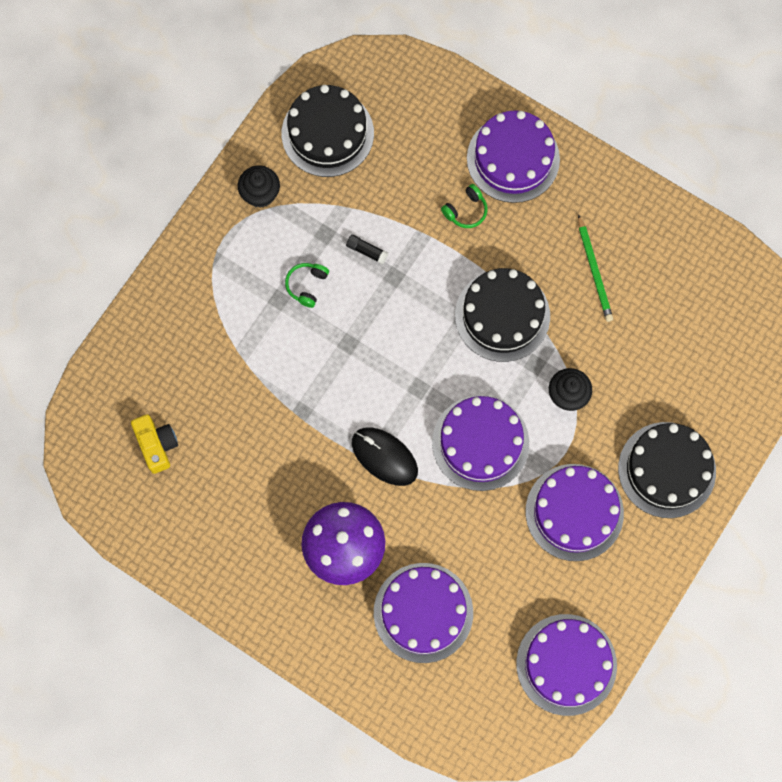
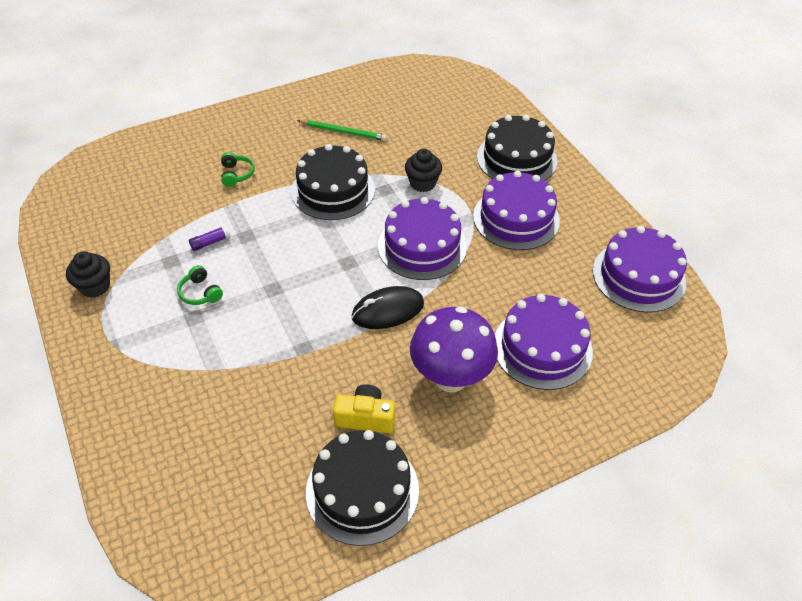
camera: 60 degrees left, 25 degrees down
yellow camera [131,414,178,474] -> yellow camera moved to [333,384,395,433]
black cake [282,85,374,177] -> black cake moved to [306,430,419,546]
black glue stick [346,234,389,264] -> purple glue stick [189,225,230,251]
purple cake [467,110,560,203] -> none

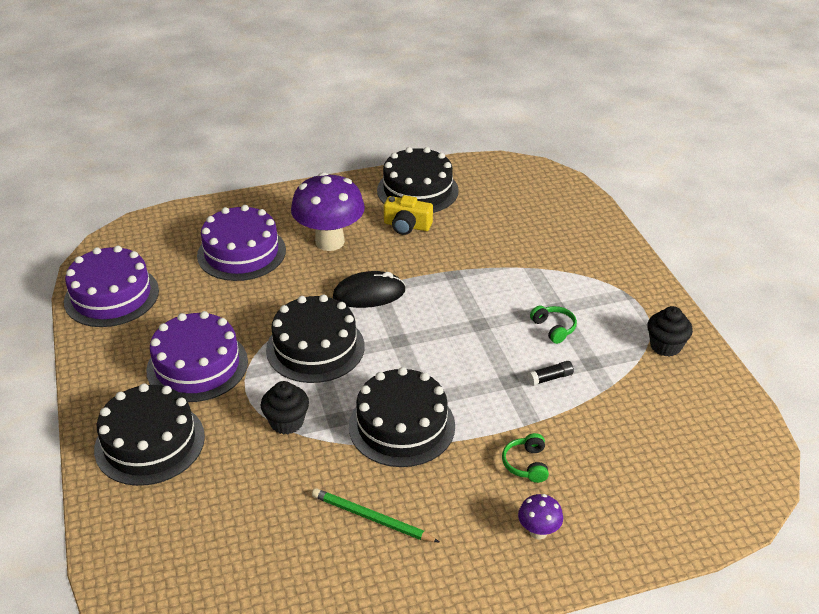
camera: 170 degrees left, 10 degrees down
purple glue stick [189,225,230,251] -> black glue stick [528,361,574,386]
purple cake [378,197,467,280] -> black cake [266,295,365,383]
none -> purple mushroom [518,494,563,540]

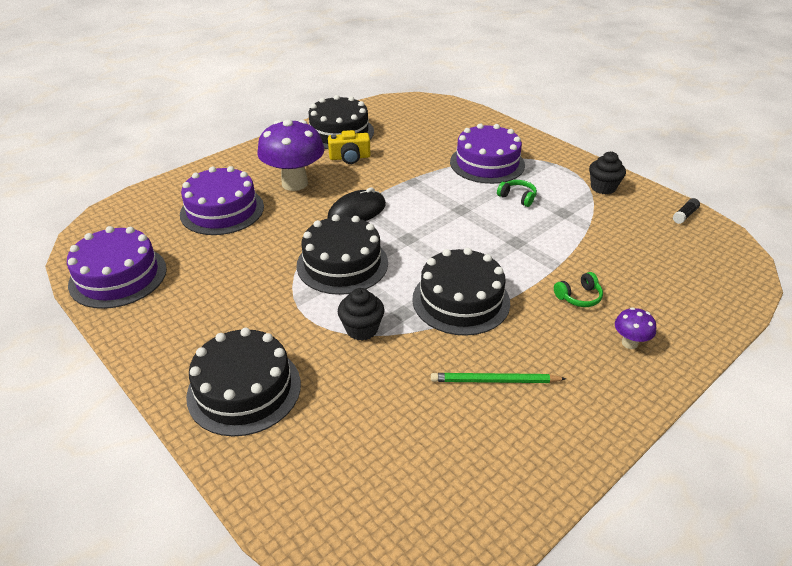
camera: 25 degrees left, 0 degrees up
purple cake [146,311,248,402] -> purple cake moved to [450,123,525,184]
green headphones [502,433,549,483] -> green headphones turned 90 degrees counterclockwise [554,272,603,307]
black glue stick [528,361,574,386] -> black glue stick moved to [672,198,700,224]

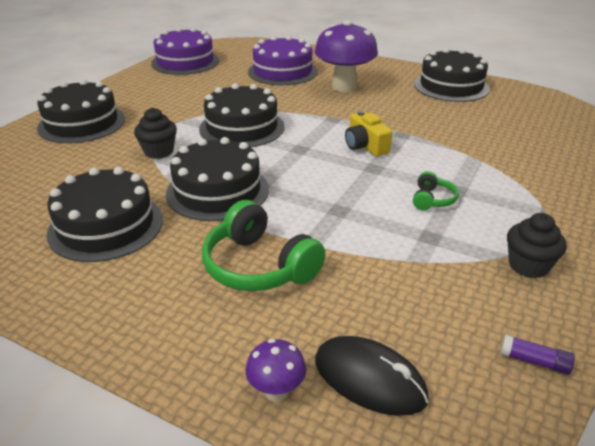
camera: 70 degrees right, 5 degrees down
yellow camera [328,130,371,164] -> yellow camera moved to [345,111,392,157]
black mouse [328,187,386,221] -> black mouse moved to [315,336,429,416]
green pencil [431,373,566,383] -> black cake [47,167,163,262]
purple cake [450,123,525,184] -> none
green headphones [554,272,603,307] -> green headphones [202,200,325,291], size x1.99
purple mushroom [615,307,656,349] -> purple mushroom moved to [246,339,306,402]
black glue stick [672,198,700,224] -> purple glue stick [500,334,575,375]

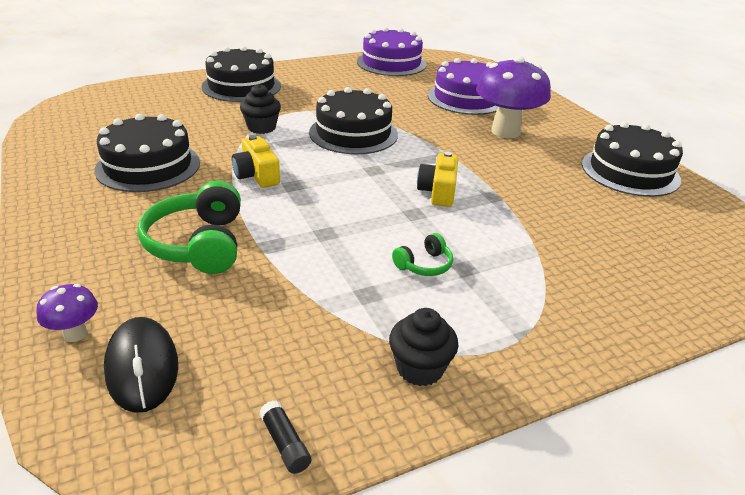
camera: 35 degrees right, 0 degrees up
black cake [166,137,269,221] -> yellow camera [232,135,280,188]
purple glue stick [500,334,575,375] -> black glue stick [259,400,311,474]

